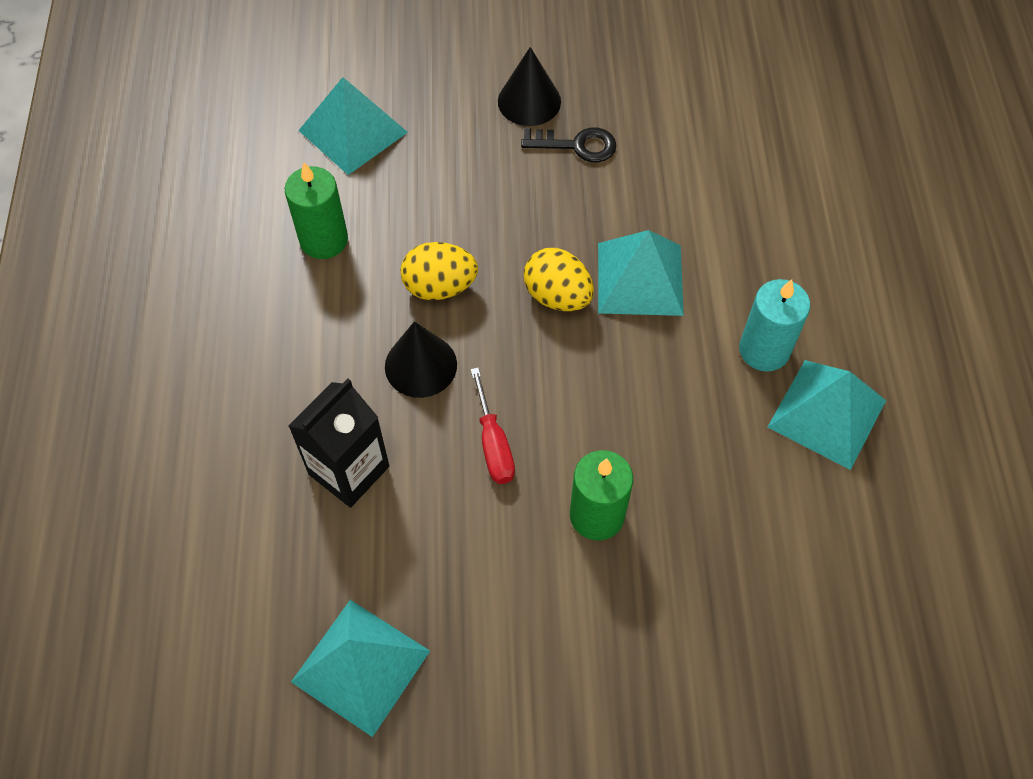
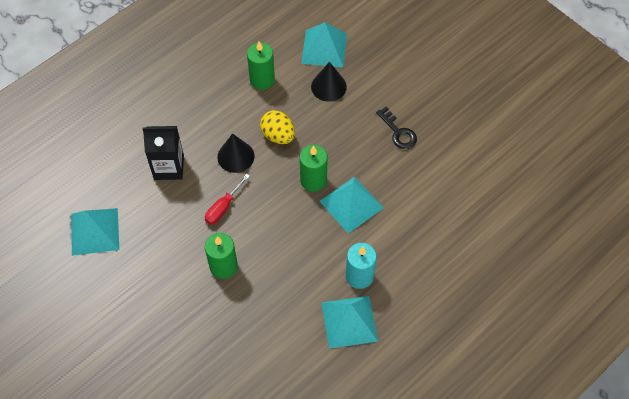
camera: 50 degrees right, 0 degrees up
black cone [498,47,561,126] -> black cone moved to [311,62,347,102]
yellow egg [524,248,594,311] -> green candle [300,145,328,192]

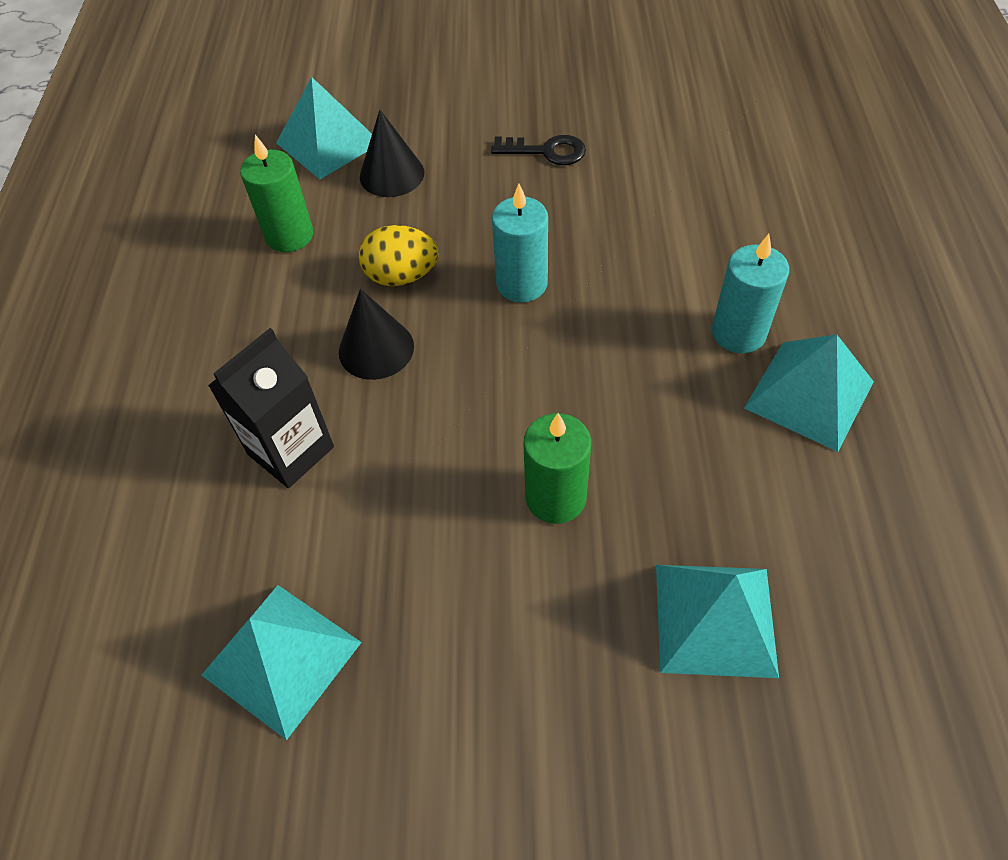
camera: 45 degrees left, 5 degrees down
red screwdriver [205,174,250,225] -> none
green candle [300,145,328,192] -> turquoise candle [492,184,548,303]
turquoise pyramid [319,177,384,234] -> turquoise pyramid moved to [656,565,779,678]

